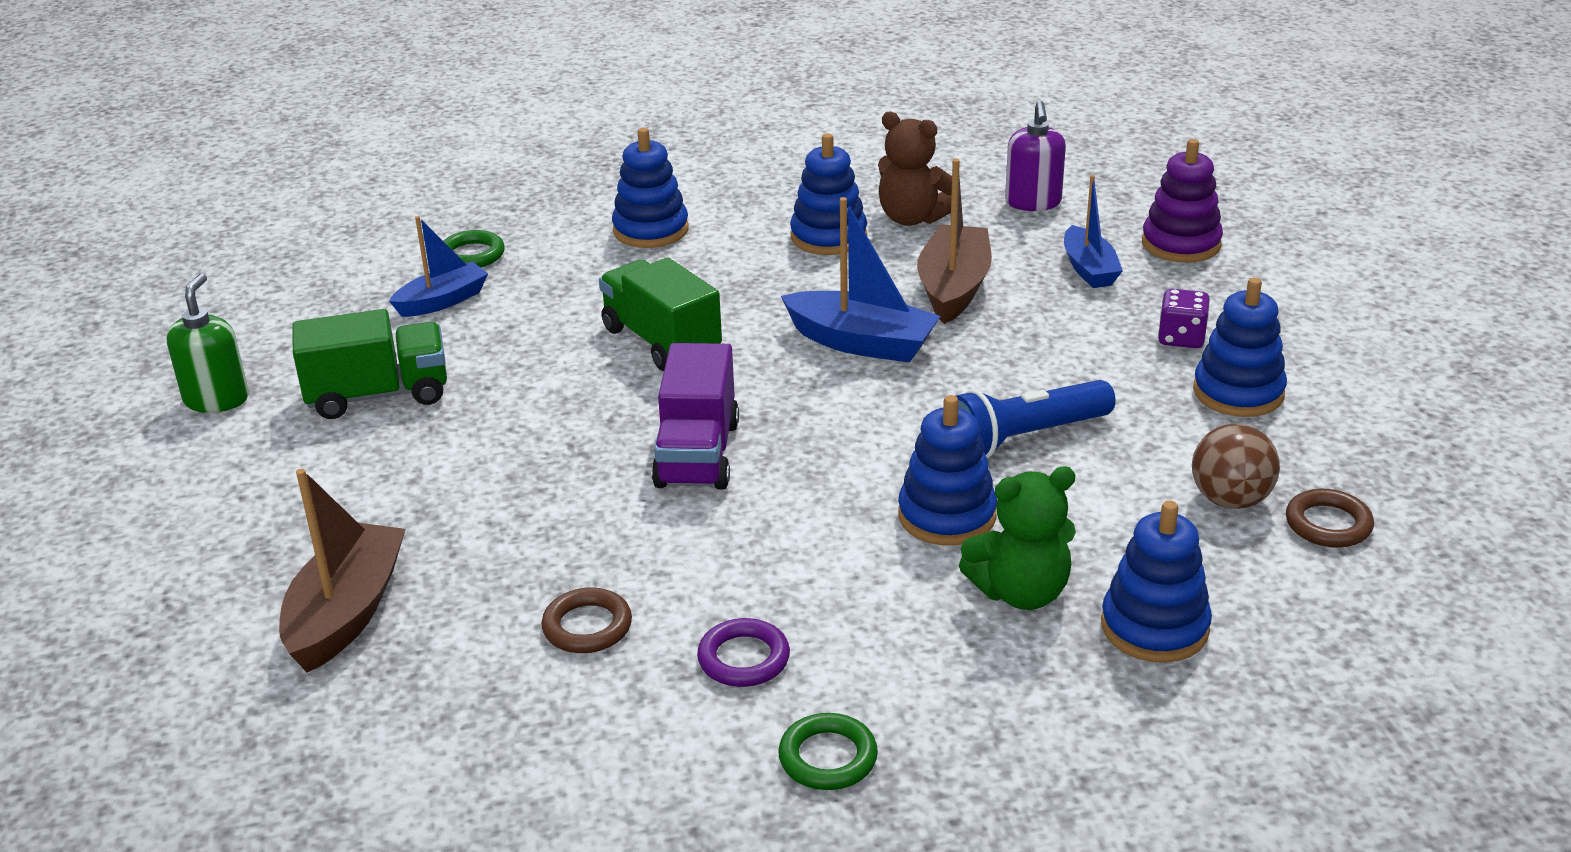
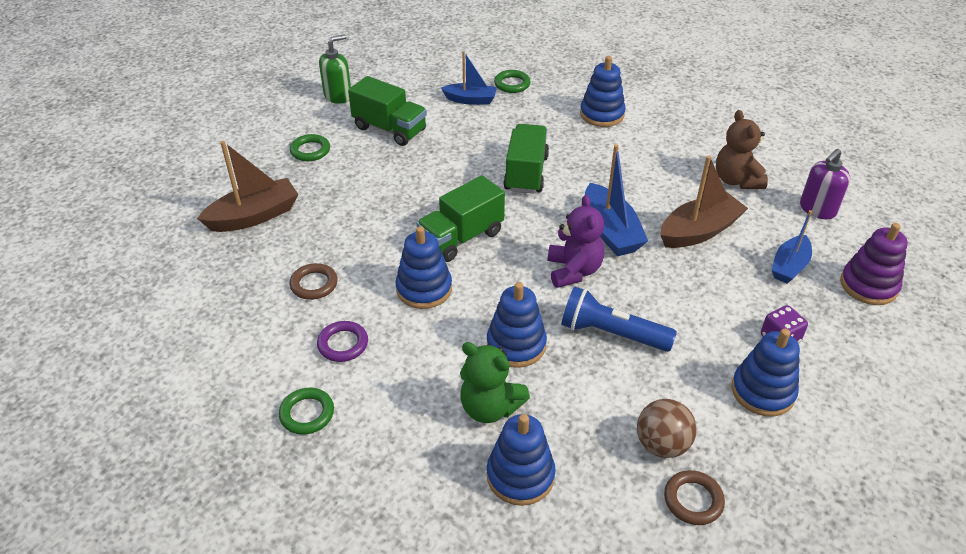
camera: 45 degrees right, 10 degrees up
purple truck [652,343,739,490] -> green truck [416,175,505,262]
blue stacking toy [790,133,867,255] -> blue stacking toy moved to [395,226,452,309]
none -> green ring [290,134,330,161]
none -> purple teddy bear [548,195,604,288]

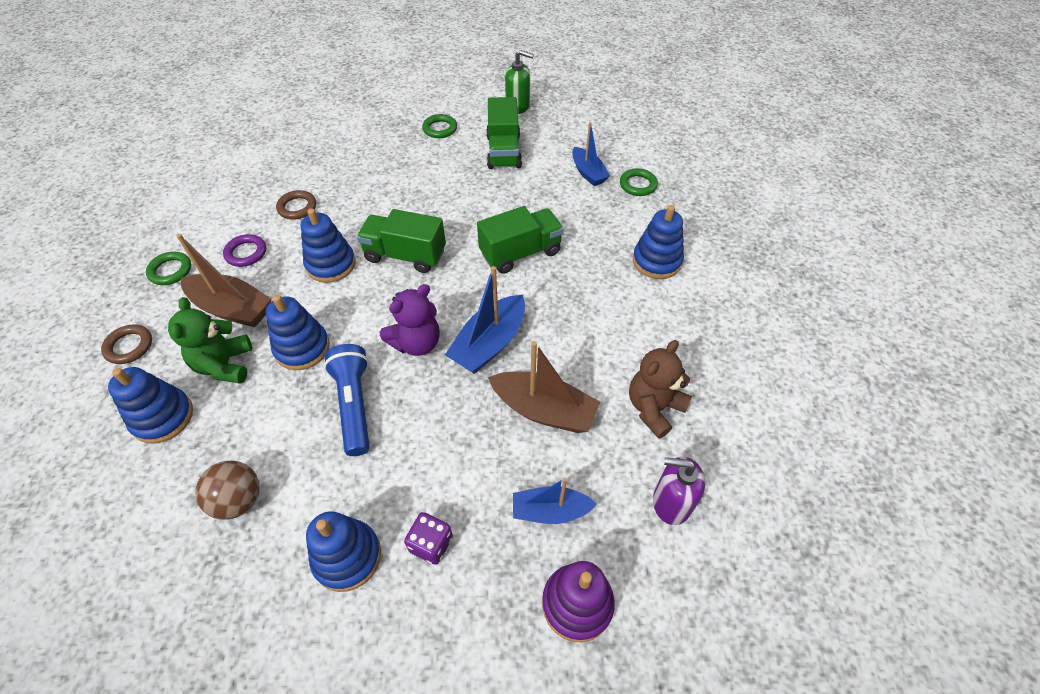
camera: 55 degrees right, 10 degrees up
brown boat [197,141,298,232] -> brown boat moved to [176,234,272,327]
brown ring [664,470,725,525] -> brown ring moved to [101,324,152,364]

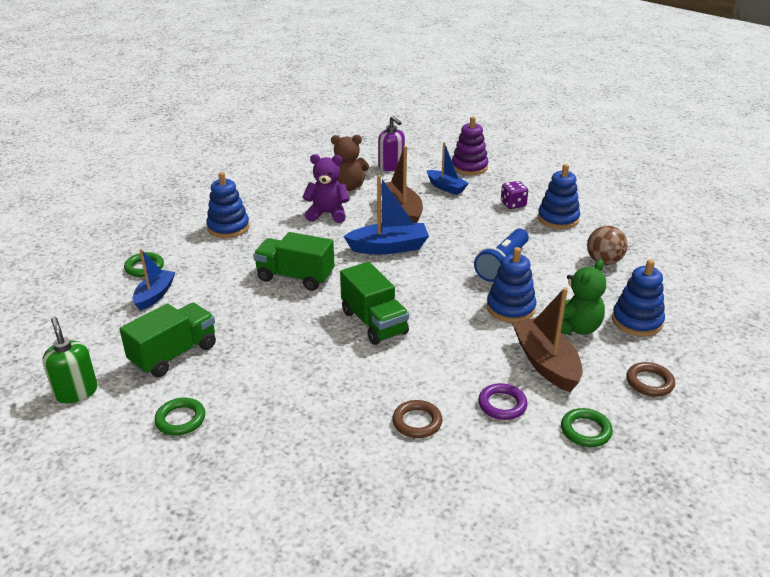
camera: 135 degrees left, 20 degrees down
blue stacking toy [301,208,356,283] -> none
purple teddy bear [380,284,440,356] -> purple teddy bear moved to [303,154,349,223]

